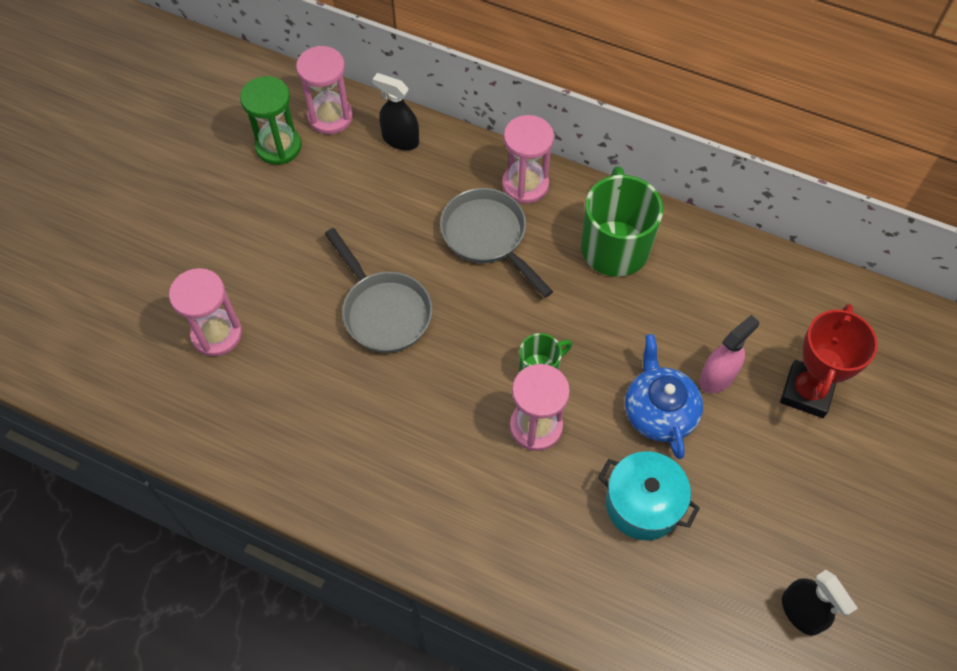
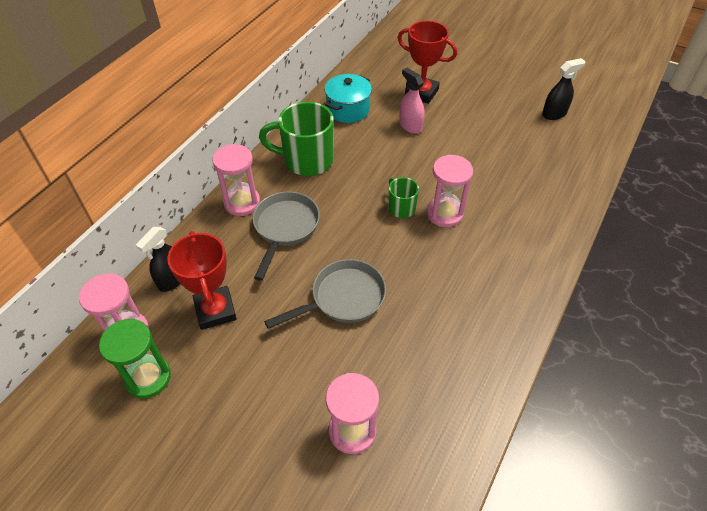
camera: 85 degrees left, 10 degrees down
grey pan [440,188,553,298] -> grey pan turned 135 degrees clockwise [252,191,320,281]
turquoise pot [598,451,700,540] -> turquoise pot moved to [325,74,372,123]
blue teapot [625,334,703,459] -> none
none -> red trophy [167,231,237,330]

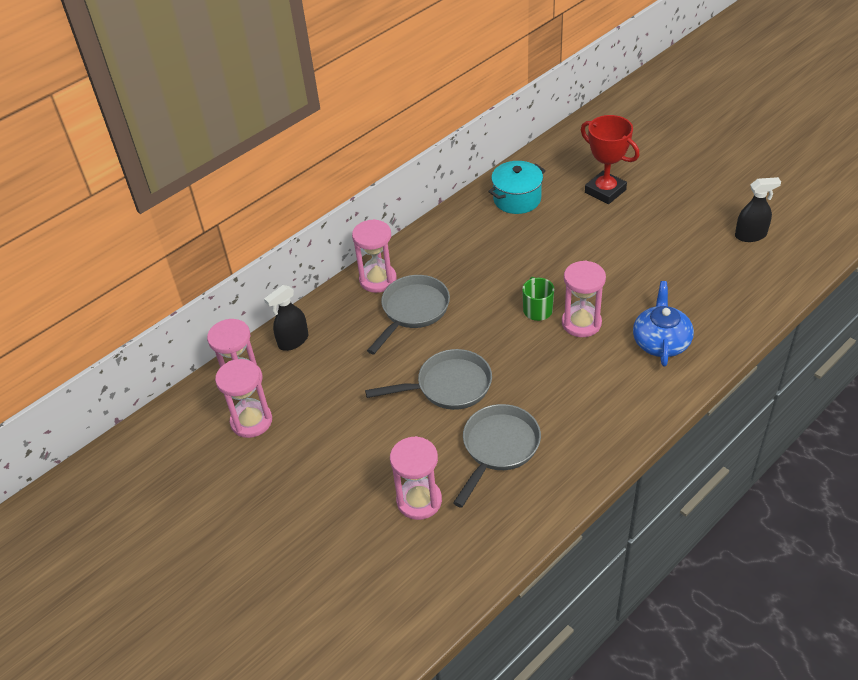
camera: 20 degrees right, 5 degrees down
green hourglass [99,319,171,399] -> pink hourglass [215,359,272,438]
red trophy [167,231,237,330] -> none
green mug [259,102,333,176] -> none
pink spray bottle [399,68,425,134] -> none
none -> grey pan [453,404,541,508]
none -> blue teapot [633,281,694,367]

